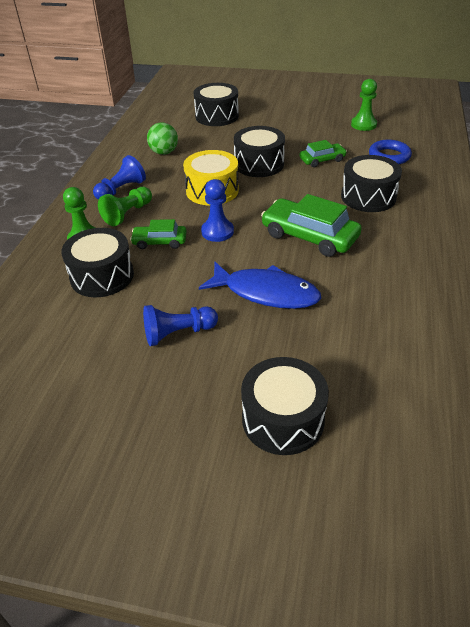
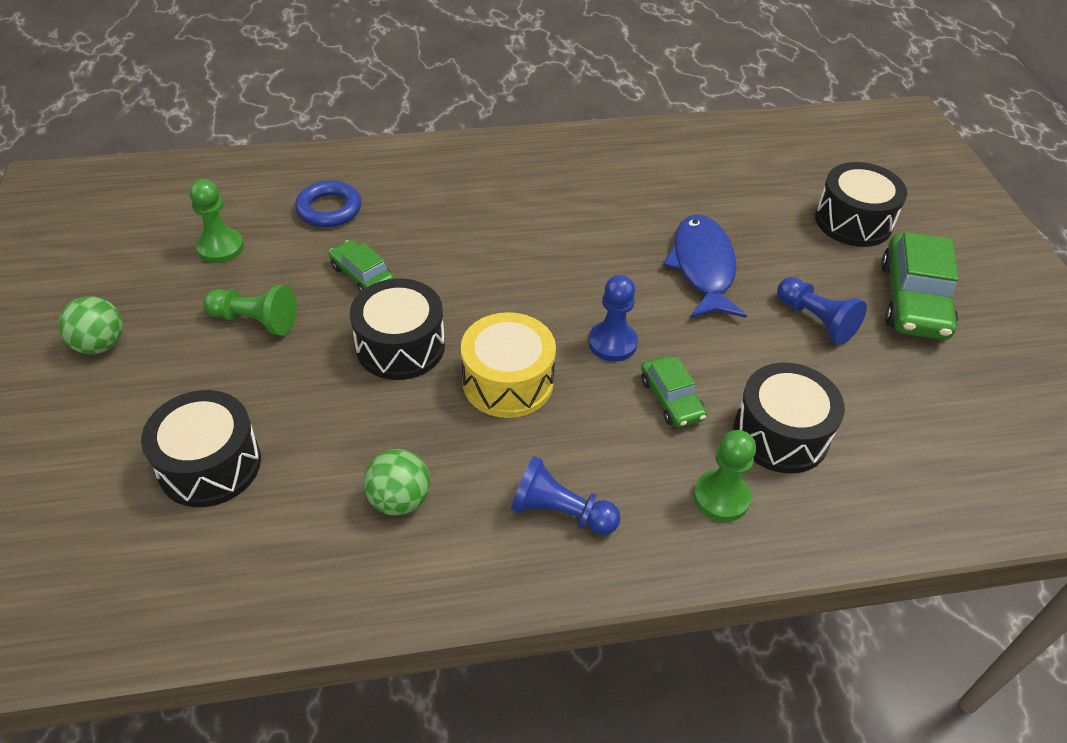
camera: 115 degrees left, 5 degrees up
green pawn [98,187,152,226] -> green pawn moved to [204,285,297,335]
green car [261,194,362,257] -> green car moved to [881,232,958,340]
black drum [341,155,402,212] -> none
none -> green ball [58,296,123,354]

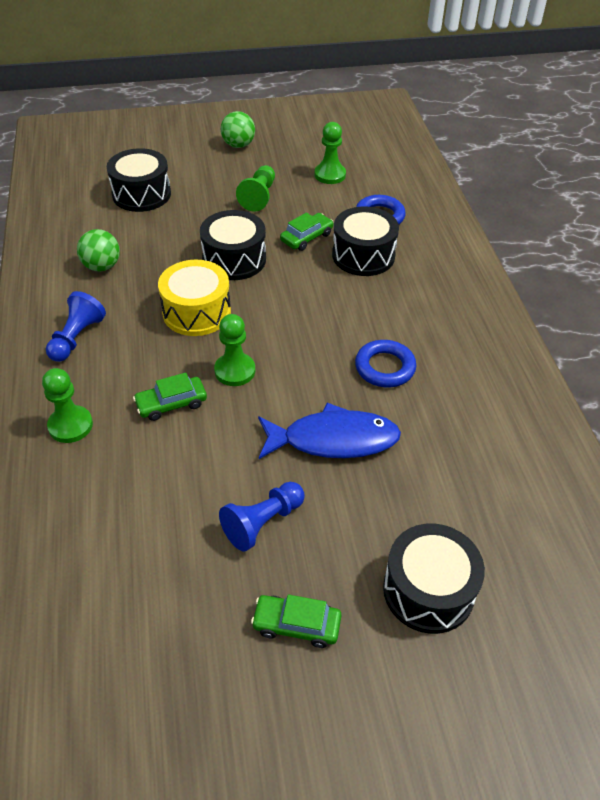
camera: 90 degrees right, 0 degrees up
blue pawn [588,275,638,361] -> green pawn [214,314,255,386]
black drum [733,363,845,473] -> black drum moved to [332,207,399,276]
green car [881,232,958,340] -> green car [251,595,341,648], size x0.57
none -> blue ring [355,340,416,387]

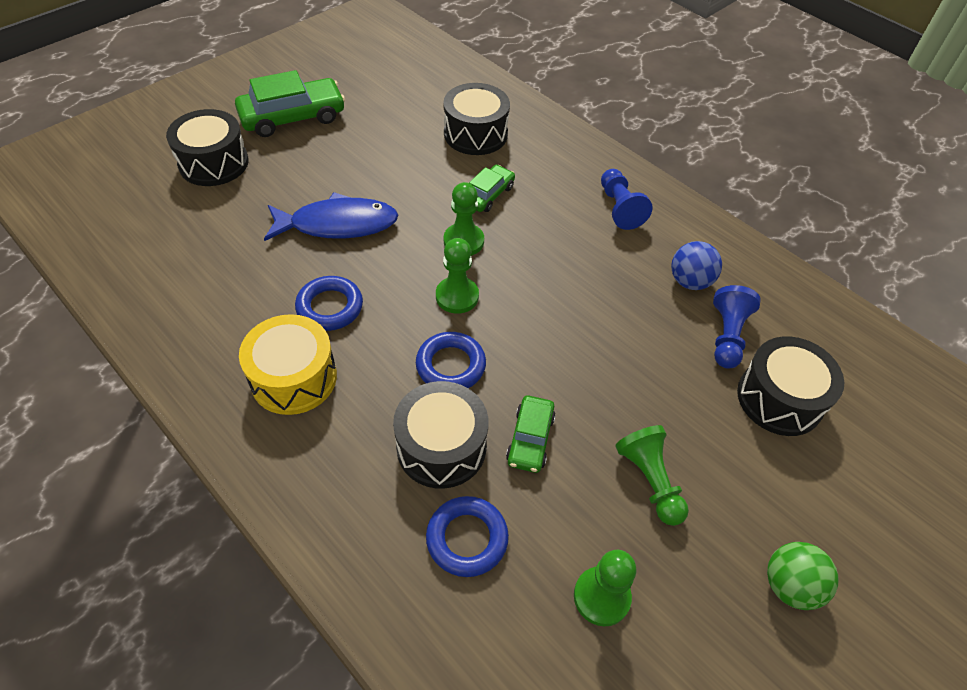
camera: 145 degrees right, 5 degrees up
green pawn [42,368,93,443] -> green pawn moved to [436,238,479,314]
green ball [77,229,120,272] -> blue ball [671,241,722,290]
yellow drum [158,260,231,336] -> yellow drum moved to [239,314,337,415]
black drum [200,210,266,280] -> black drum moved to [444,83,510,155]
blue pawn [219,482,305,552] -> blue pawn moved to [713,285,761,369]
green car [251,595,341,648] -> green car [235,70,345,137], size x1.76
blue fish [258,403,401,459] -> blue fish turned 150 degrees counterclockwise [264,192,398,241]
none -> blue ring [416,332,486,388]

